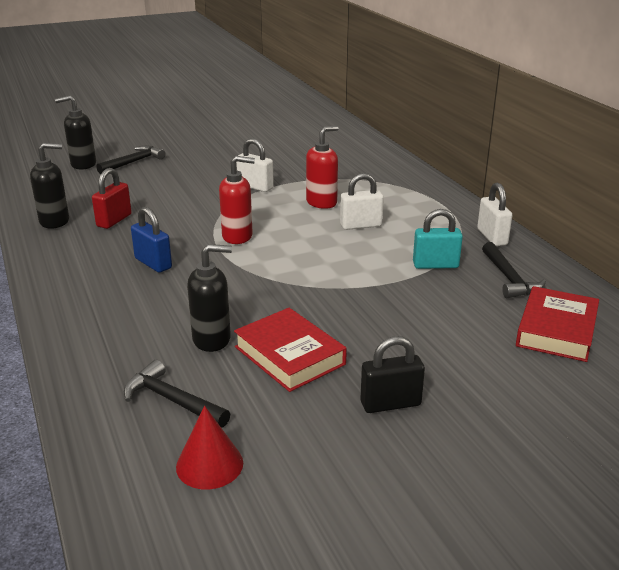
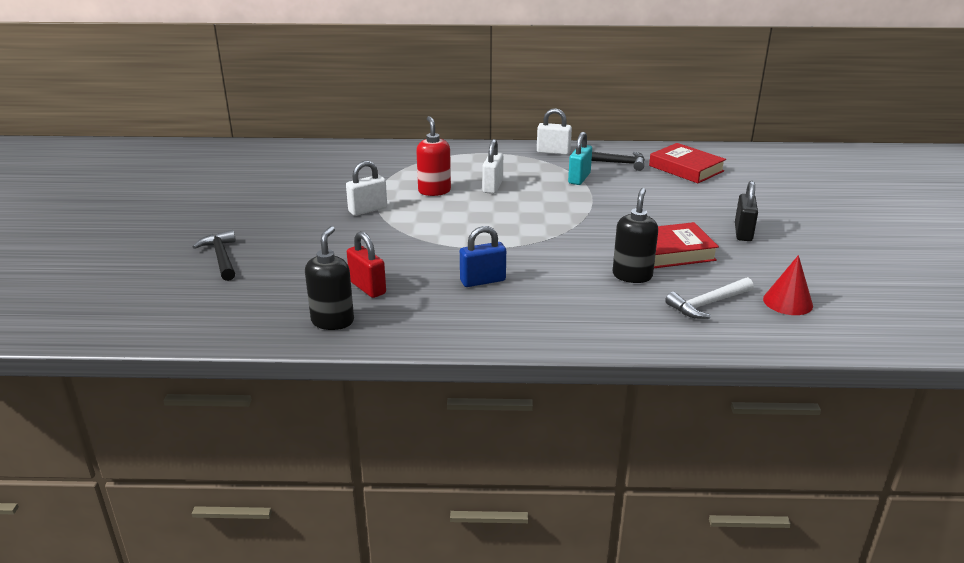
camera: 65 degrees left, 0 degrees up
black soap dispenser [55,95,96,170] -> none
black hammer [124,360,230,428] -> white hammer [665,277,754,319]
red soap dispenser [219,156,255,244] -> none

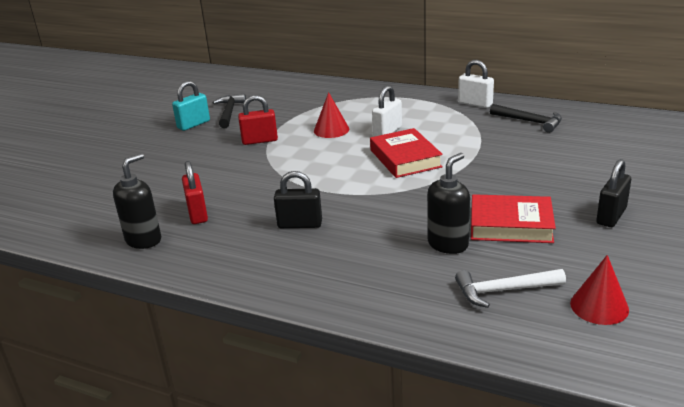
camera: 25 degrees right, 0 degrees up
black hammer [193,230,236,281] -> black hammer moved to [213,93,246,128]
white padlock [346,161,387,216] -> red padlock [238,95,278,145]
red soap dispenser [416,116,451,196] -> red cone [314,92,350,138]
blue padlock [460,226,506,287] -> black padlock [274,171,322,228]
turquoise padlock [568,132,592,185] -> turquoise padlock moved to [172,81,210,131]
red book [649,143,726,183] -> red book moved to [370,128,443,178]

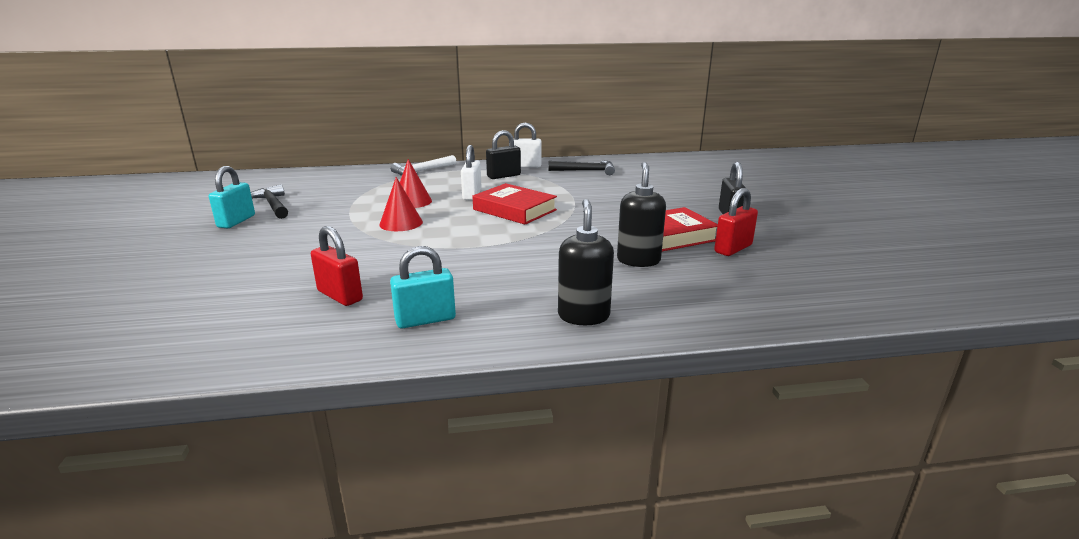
camera: 35 degrees left, 5 degrees down
black soap dispenser [113,153,161,249] -> black soap dispenser moved to [558,199,614,325]
red padlock [238,95,278,145] -> red padlock moved to [714,188,758,256]
black padlock [274,171,322,228] -> black padlock moved to [486,130,521,179]
white hammer [455,269,566,308] -> white hammer moved to [390,155,456,176]
red cone [570,255,629,325] -> red cone moved to [379,177,423,231]
none -> turquoise padlock [390,246,456,328]

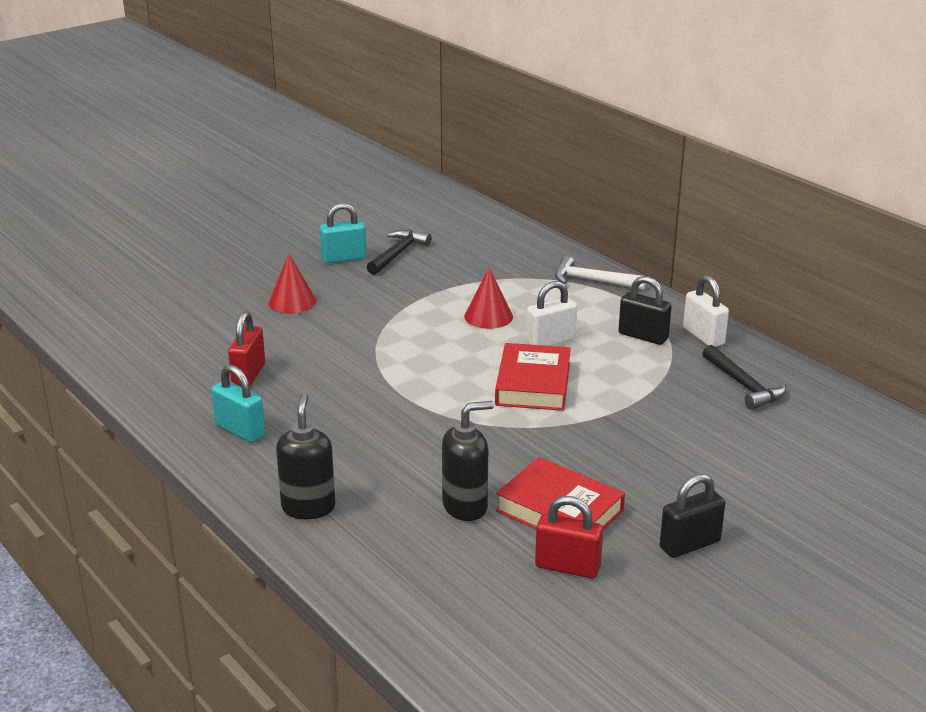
camera: 60 degrees right, 5 degrees up
red cone [379,177,423,231] -> red cone moved to [268,254,316,314]
black soap dispenser [558,199,614,325] -> black soap dispenser turned 60 degrees counterclockwise [276,393,335,519]

